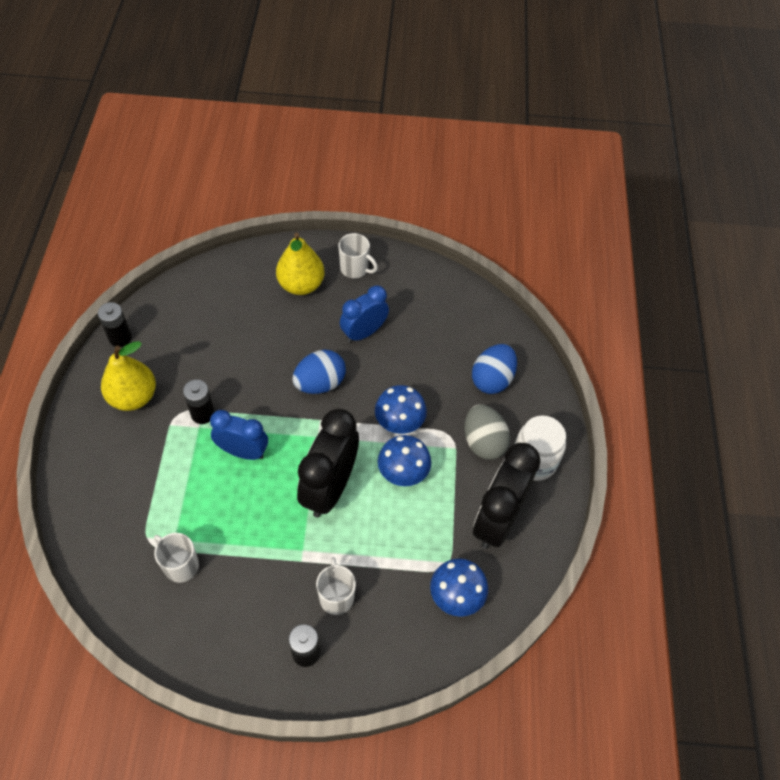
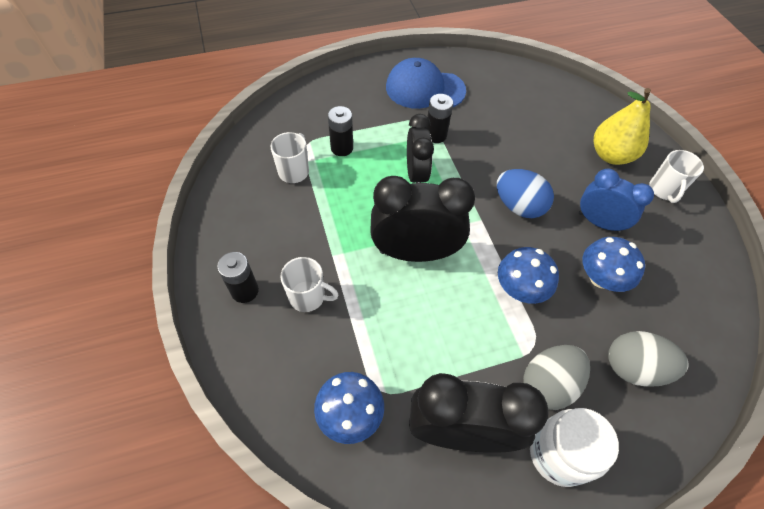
camera: 70 degrees right, 0 degrees up
black battery [98,302,132,347] -> black battery moved to [328,106,353,156]
yellow pear [101,341,156,411] -> blue cap [386,58,466,109]
blue clock [210,410,268,460] -> black clock [407,114,434,183]
white mug [316,557,356,615] -> white mug turned 45 degrees clockwise [280,257,338,312]
blue mushroom [378,435,431,486] -> blue mushroom moved to [583,237,645,292]
blue egg [472,344,517,394] -> grey egg [608,331,689,387]

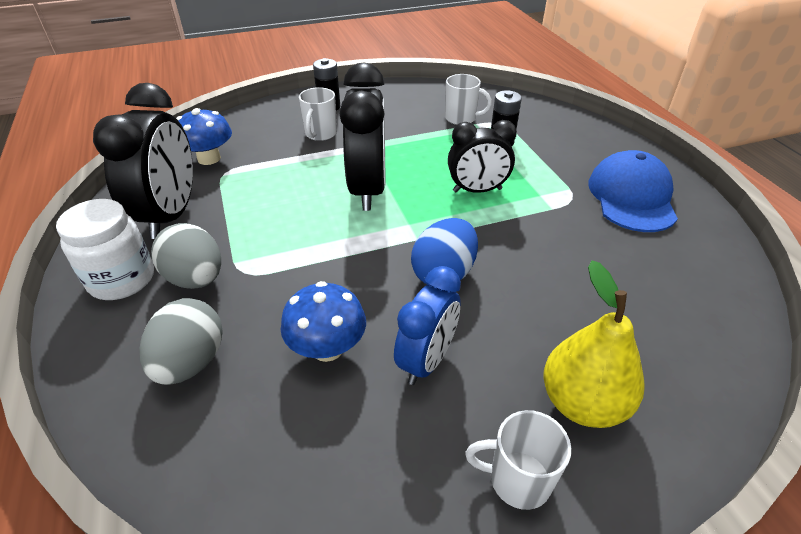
camera: 90 degrees right, 15 degrees down
black battery [427,94,453,143] -> none
blue mushroom [498,247,559,304] -> none

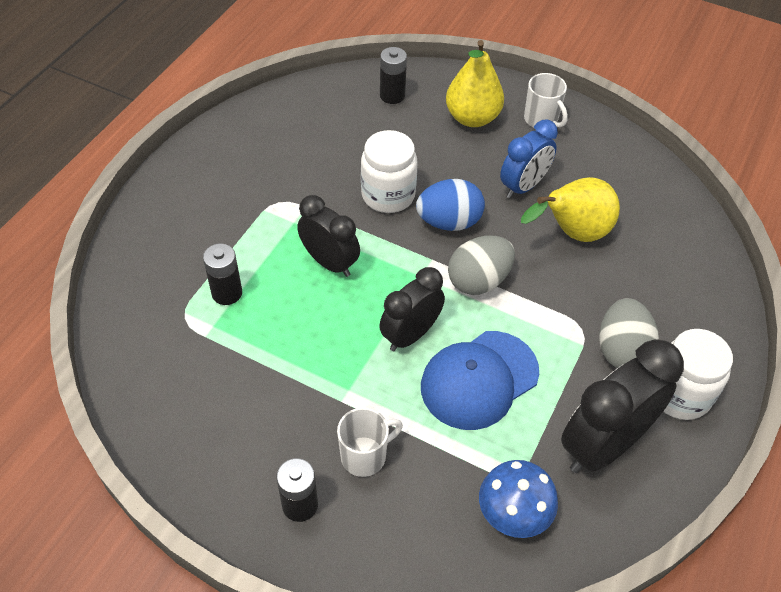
camera: 135 degrees left, 10 degrees up
grey egg [140,298,223,385] -> grey egg moved to [448,235,515,295]
blue mushroom [281,281,366,362] -> yellow pear [521,177,620,242]
black clock [340,63,385,211] -> black clock [379,267,445,351], size x0.64
blue clock [394,266,461,385] -> blue clock turned 150 degrees clockwise [500,120,558,199]
white mug [445,74,492,125] -> none
blue cap [589,150,678,232] -> blue cap moved to [421,331,539,430]
none -> white jar [361,130,418,213]
none -> black battery [380,47,407,104]

